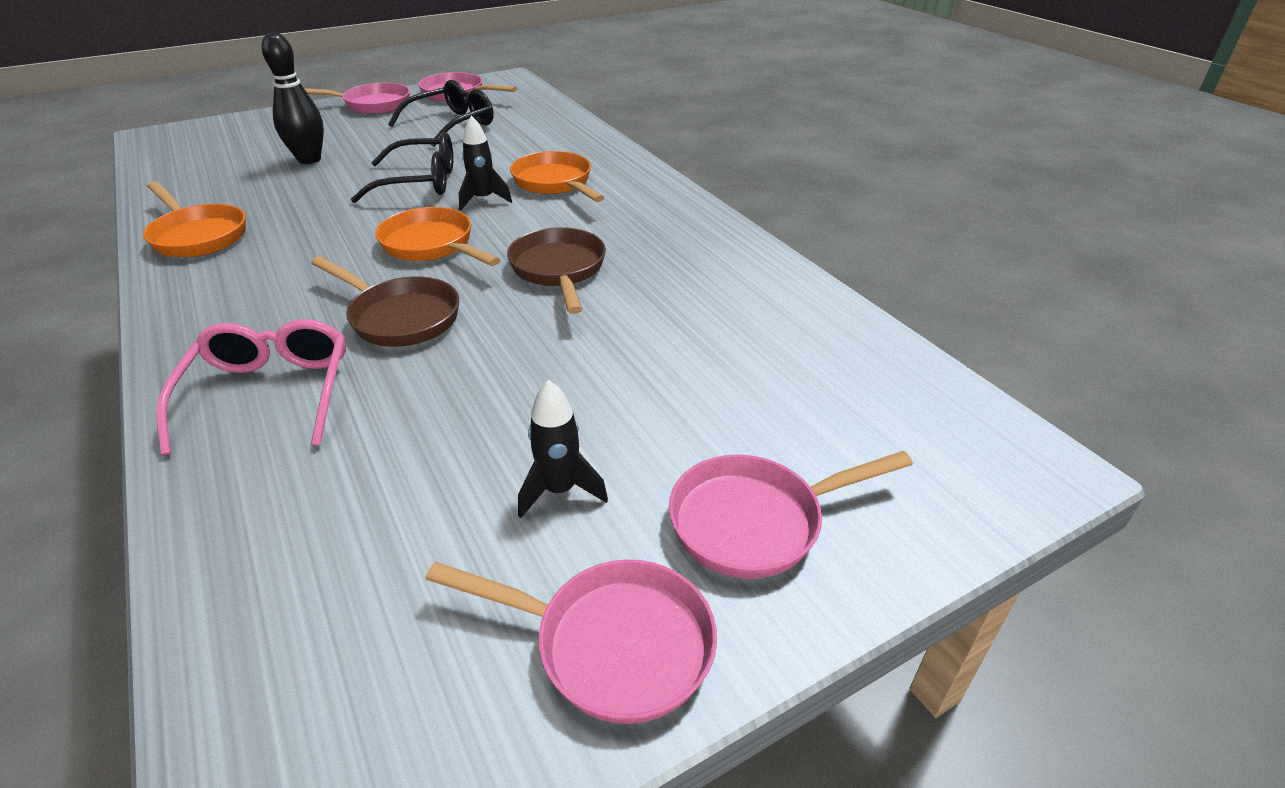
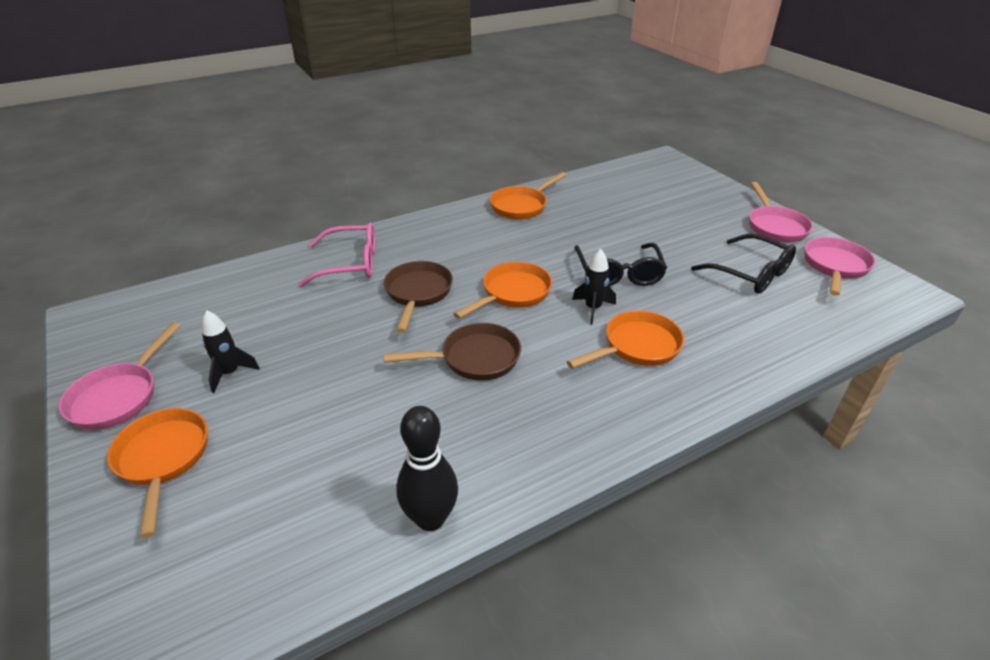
camera: 90 degrees right, 0 degrees up
black bowling pin [261,33,324,164] -> black bowling pin moved to [396,406,458,531]
brown pan [311,256,459,347] -> brown pan turned 150 degrees clockwise [384,261,453,333]
pink pan [669,451,913,579] -> orange pan [107,408,208,538]

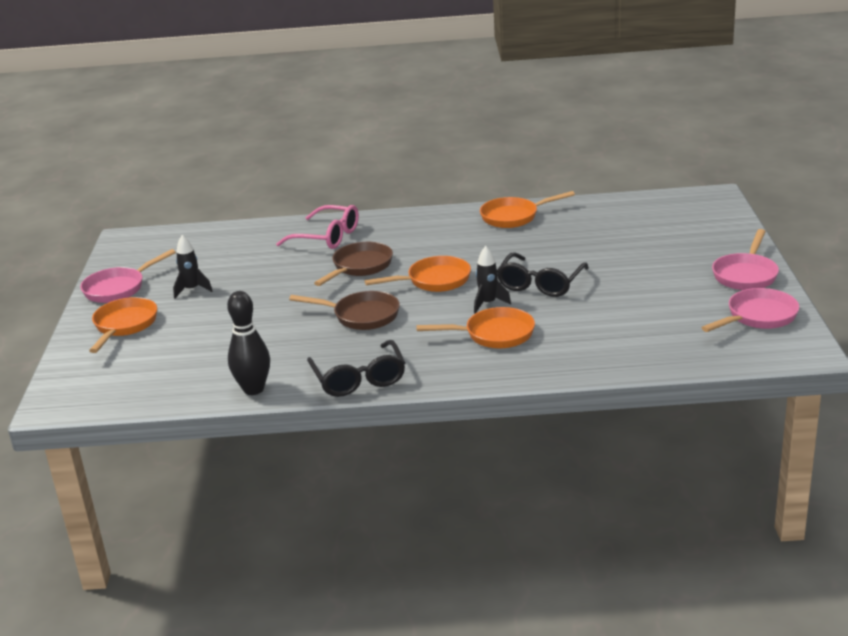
camera: 30 degrees right, 10 degrees down
black glasses [691,234,796,294] -> black glasses moved to [307,340,405,397]

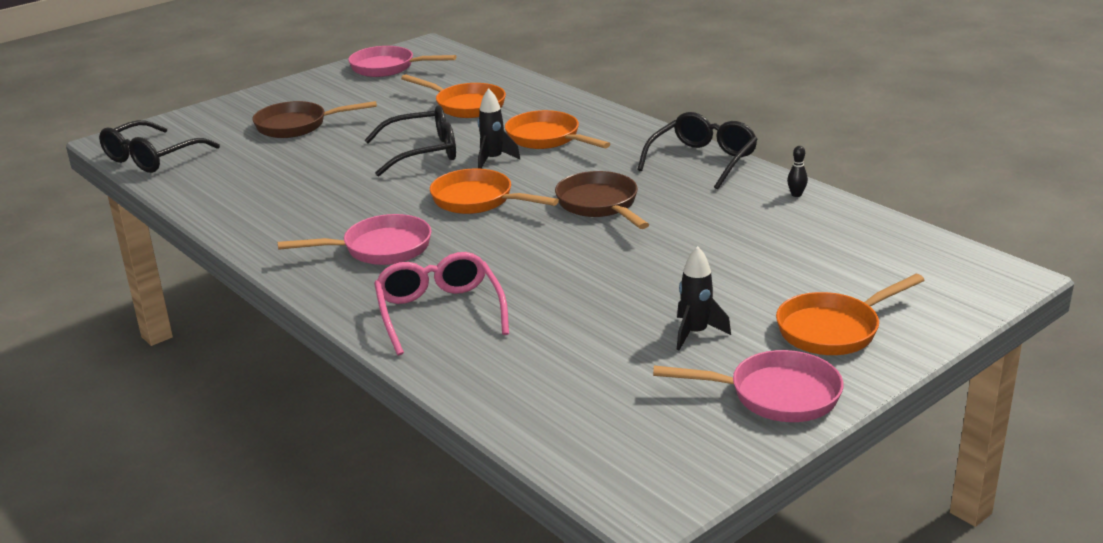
camera: 130 degrees left, 0 degrees up
black bowling pin [227,291,270,395] -> black bowling pin [787,146,808,197], size x0.41
brown pan [314,242,393,286] -> brown pan moved to [252,101,377,138]
orange pan [480,191,575,228] -> orange pan moved to [401,74,506,118]
pink pan [712,229,779,290] -> pink pan moved to [278,214,432,265]
none -> black glasses [99,120,220,173]

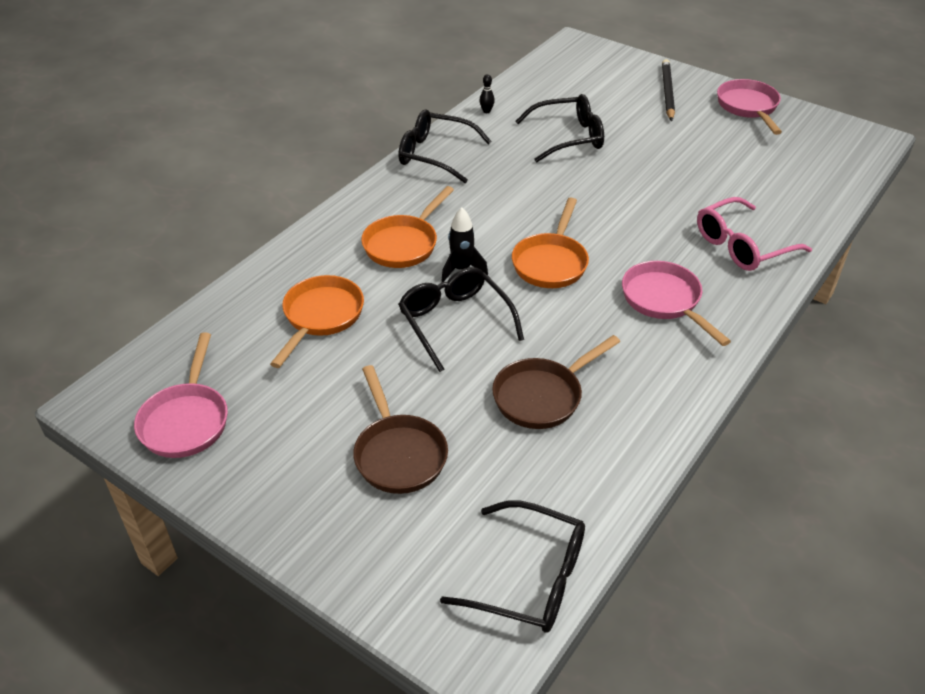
camera: 105 degrees left, 15 degrees up
brown pan [555,171,649,229] -> brown pan moved to [492,335,620,429]
black rocket [677,246,731,350] -> none
orange pan [776,274,924,355] -> black pencil [662,59,675,121]
none -> black glasses [515,94,604,162]

